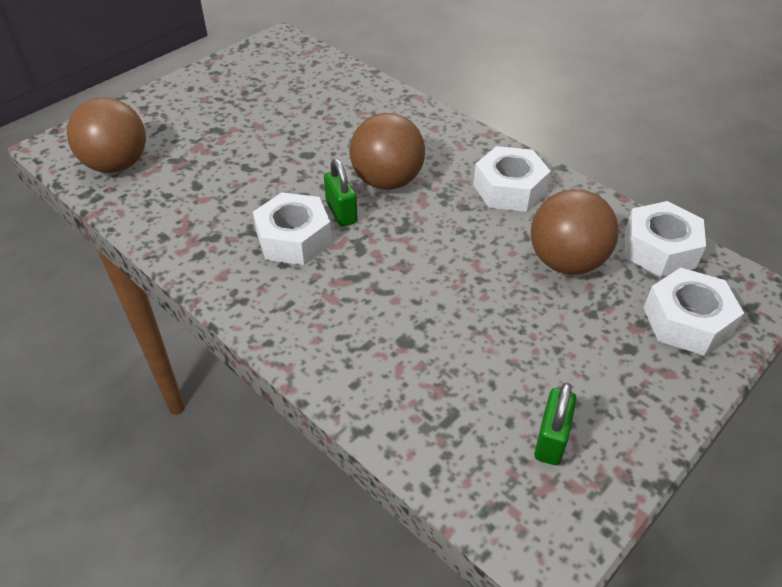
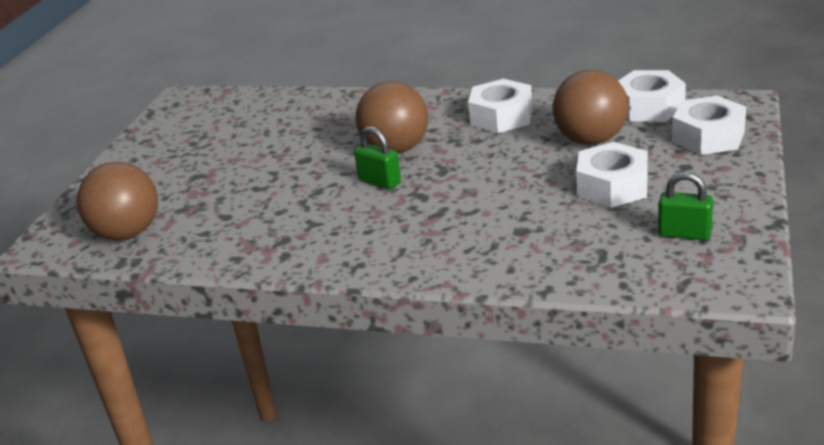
camera: 25 degrees left, 15 degrees down
white nut [253,192,332,265] -> white nut moved to [576,142,648,208]
green padlock [534,382,577,465] -> green padlock turned 60 degrees counterclockwise [658,172,713,240]

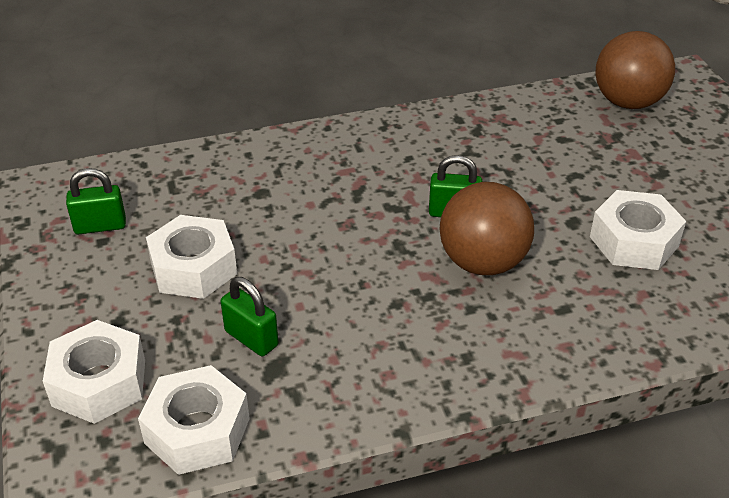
camera: 145 degrees right, 10 degrees up
white nut [468,79,533,133] -> white nut moved to [590,190,686,270]
brown ball [553,70,629,145] -> green padlock [221,277,278,356]

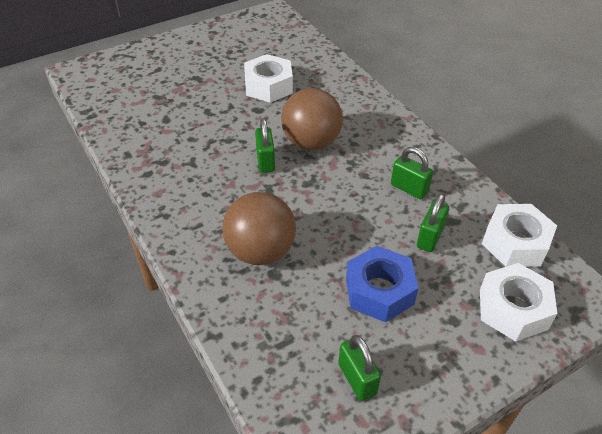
camera: 105 degrees left, 5 degrees up
white nut [146,215,237,299] -> blue nut [346,246,418,322]
brown ball [595,31,675,109] -> brown ball moved to [222,192,296,265]
none -> green padlock [391,147,433,199]

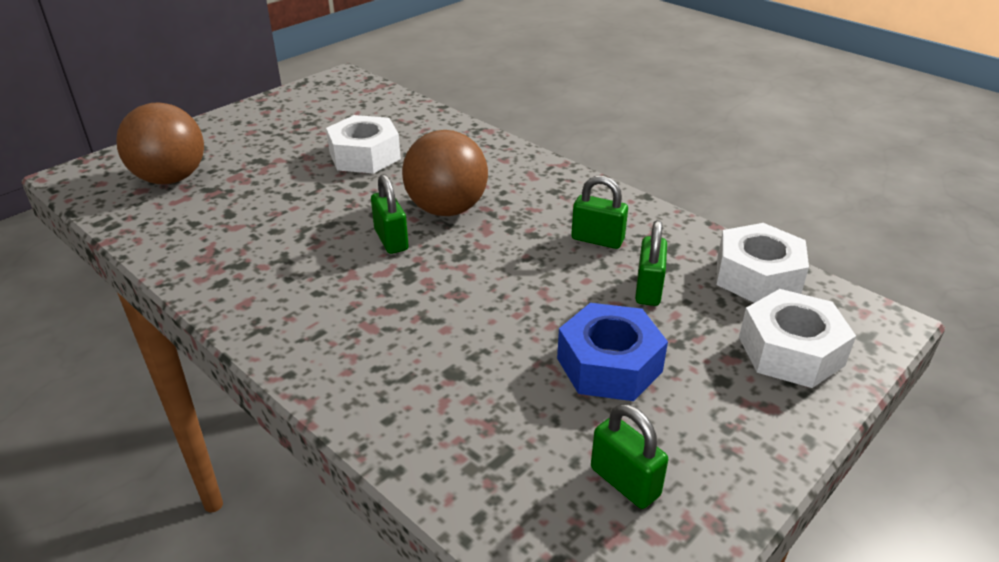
camera: 15 degrees left, 10 degrees down
brown ball [222,192,296,265] -> brown ball moved to [116,103,204,184]

